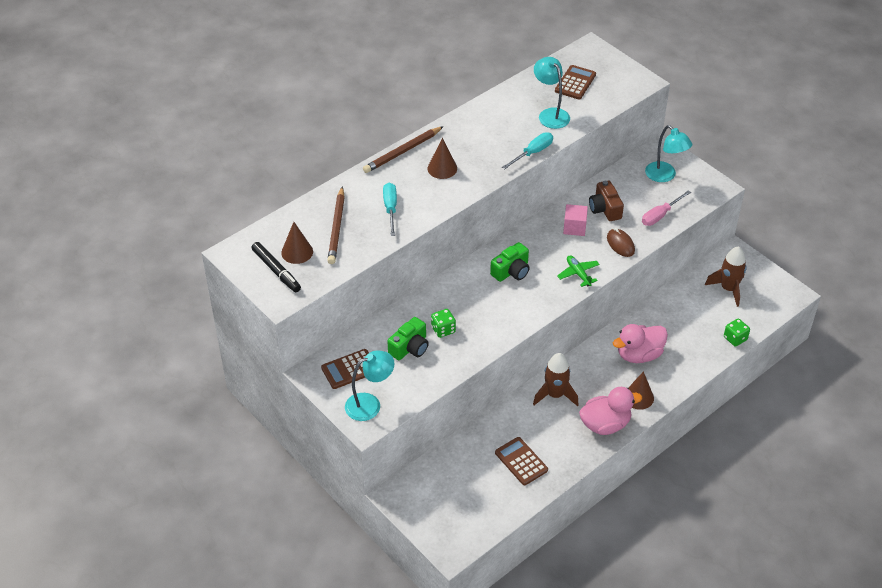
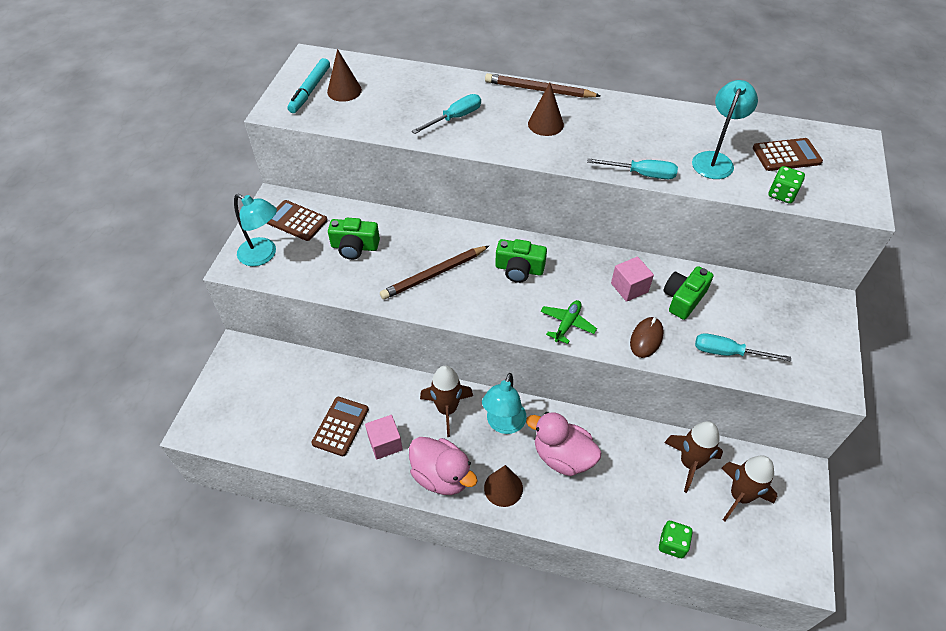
camera: 55 degrees right, 5 degrees up
black marker [252,242,301,292] -> turquoise marker [287,58,330,113]
brown pencil [327,186,345,264] -> brown pencil moved to [380,246,489,300]
green dice [431,309,456,338] -> green dice moved to [769,166,805,204]
brown camera [589,180,624,221] -> green camera [663,266,713,320]
pink screwdriver [642,190,691,226] -> turquoise screwdriver [695,333,791,362]
turquoise lamp [645,125,692,182] -> turquoise lamp moved to [482,373,527,434]
none -> pink cube [365,415,403,460]
none -> brown rocket [664,421,723,493]

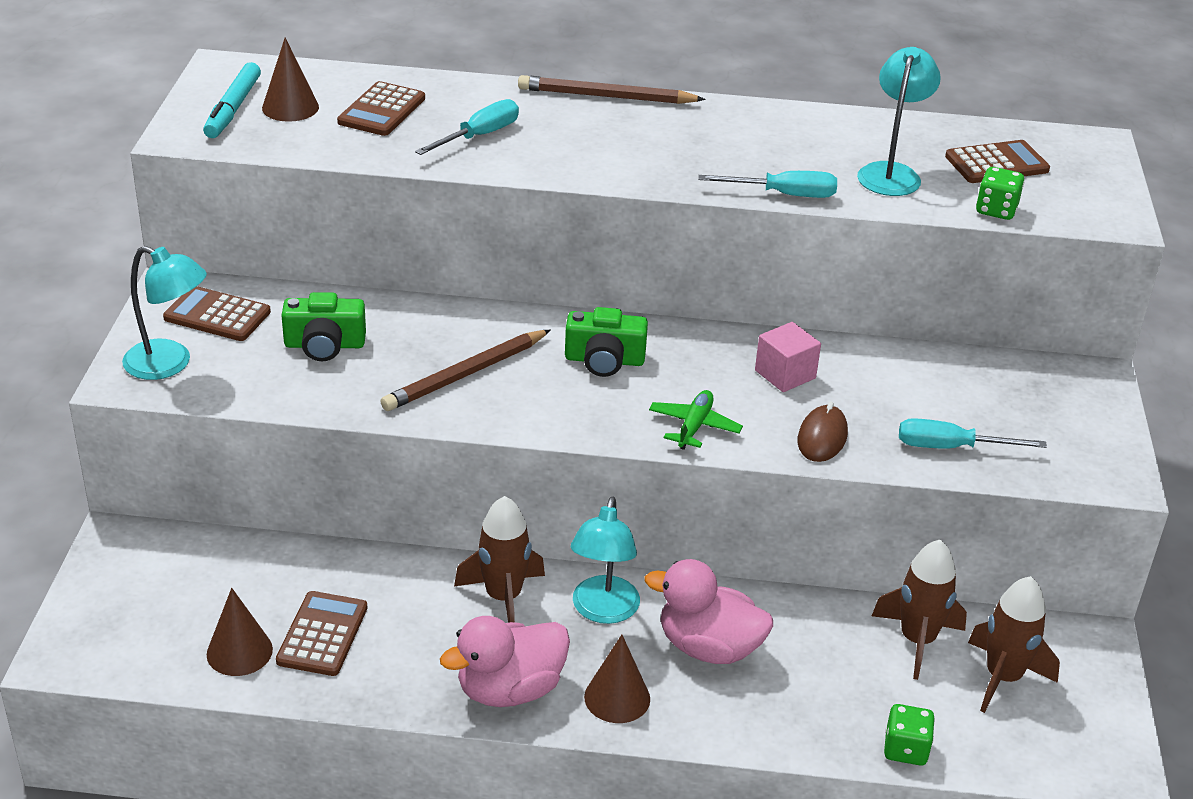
camera: 10 degrees left, 15 degrees down
pink cube [365,415,403,460] -> none
pink duck [409,437,478,495] -> pink duck turned 120 degrees clockwise [440,616,570,707]
brown cone [528,83,564,136] -> brown cone moved to [207,588,273,676]
green camera [663,266,713,320] -> none
none -> brown calculator [337,81,425,136]

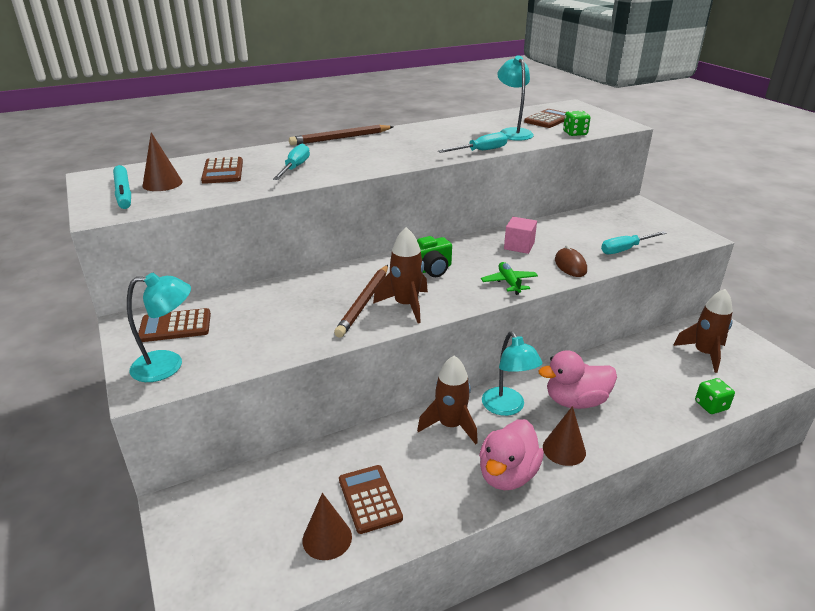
camera: 30 degrees left, 5 degrees down
green camera [281,292,366,361] -> none
brown rocket [872,540,967,680] -> brown rocket moved to [373,227,428,323]

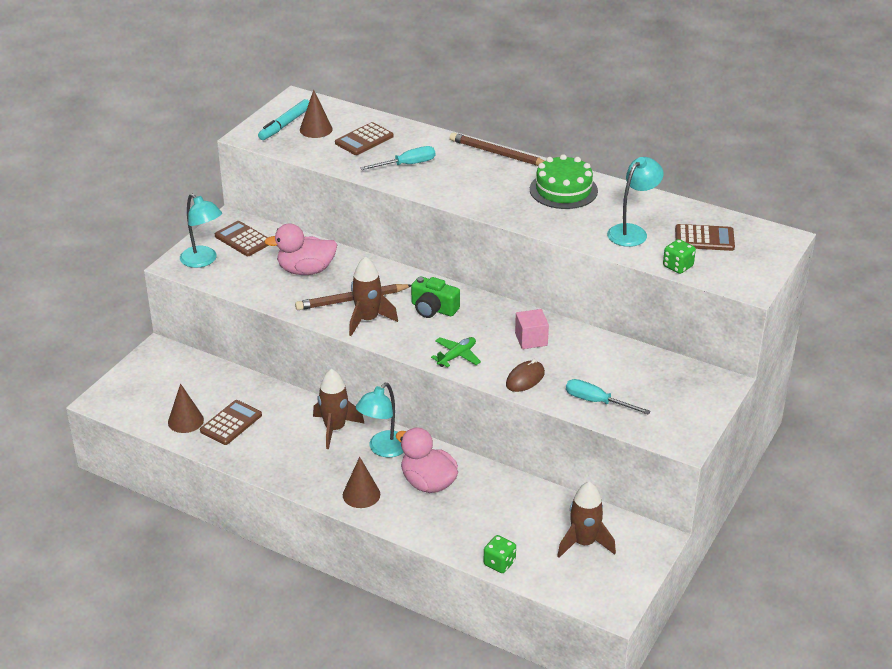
camera: 55 degrees right, 5 degrees up
turquoise screwdriver [438,132,507,153] -> none
pink duck [479,419,544,490] -> pink duck moved to [264,223,337,275]
none -> green cake [530,154,598,209]

